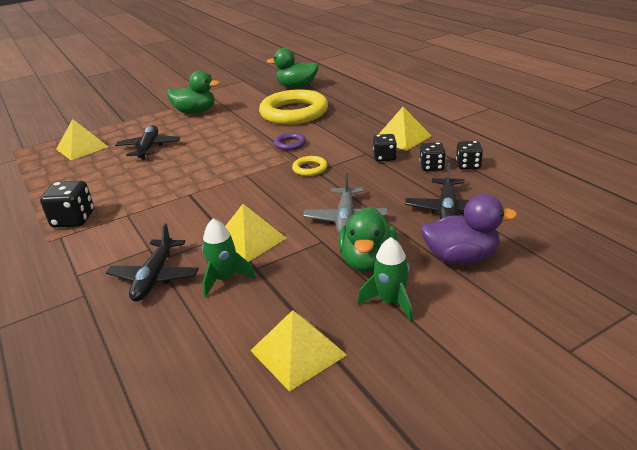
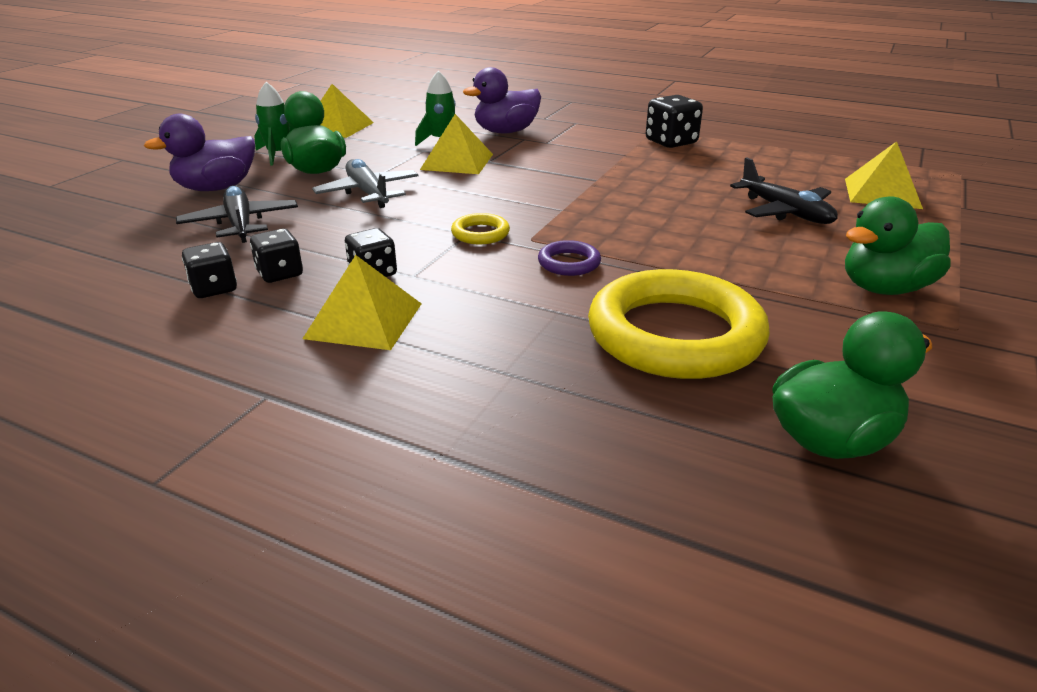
camera: 145 degrees right, 0 degrees up
black plane [106,223,199,302] -> purple duck [463,67,541,133]

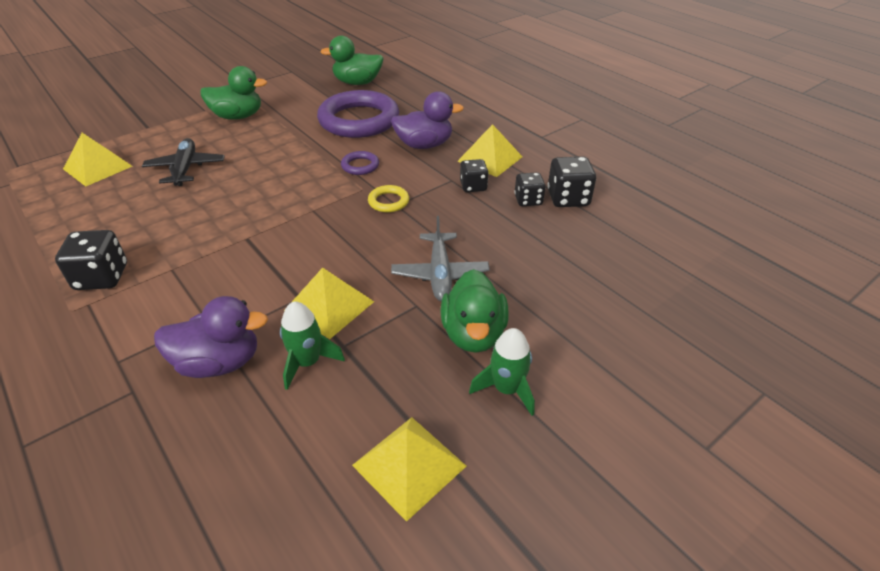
camera: 155 degrees left, 10 degrees up
purple duck [144,114,255,191] -> purple duck moved to [391,91,464,149]
black plane [176,185,298,243] -> none
black dice [182,242,237,298] -> black dice [547,156,596,207], size x1.51
yellow ring [588,269,770,379] -> purple ring [317,90,399,138]

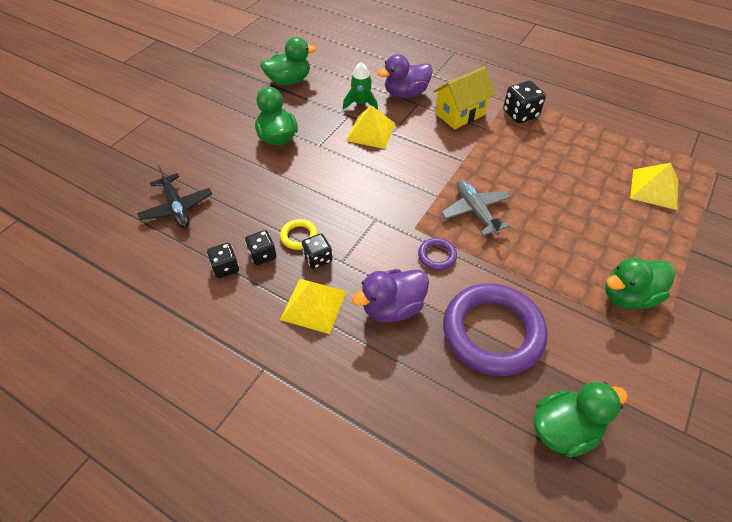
camera: 160 degrees right, 10 degrees up
black plane [142,138,225,186] -> black plane moved to [137,165,212,228]
yellow pyramid [352,417,466,522] -> green duck [260,37,317,85]
yellow ring [368,185,409,212] -> yellow ring moved to [280,219,318,250]
grey plane [391,216,490,301] -> grey plane moved to [441,179,511,236]
green rocket [469,328,535,416] -> none
black dice [547,156,596,207] -> black dice [207,243,239,278], size x0.66
none -> yellow house [433,67,495,130]

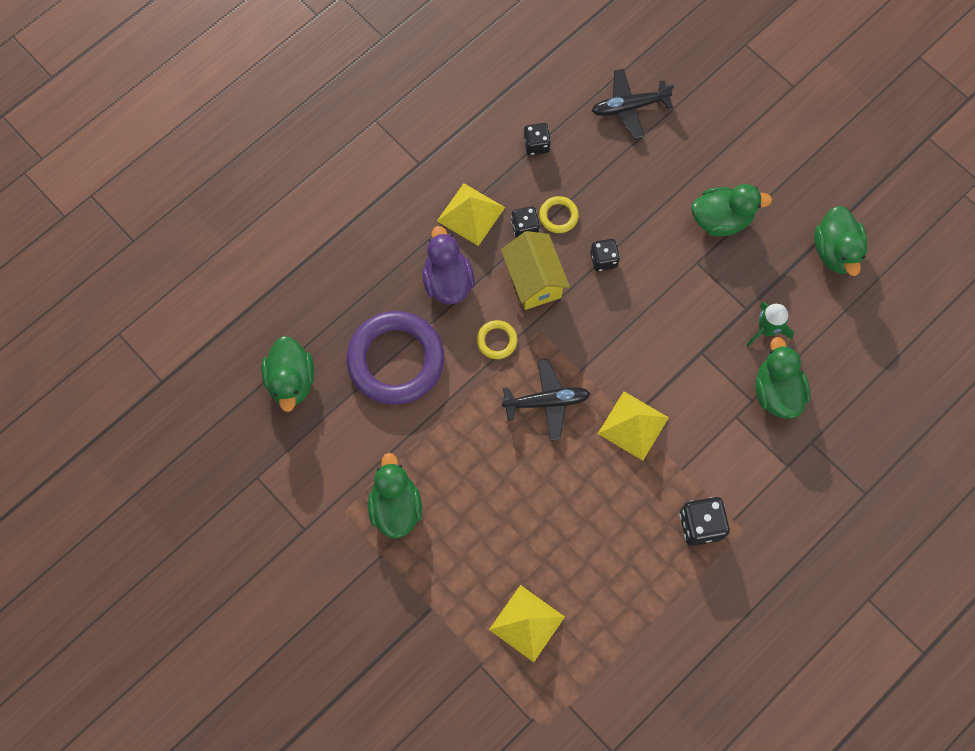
camera: 105 degrees right, 20 degrees up
black dice [245,230,276,265] -> black dice moved to [590,239,620,271]
yellow pyramid [346,105,396,149] -> yellow pyramid moved to [598,391,669,461]
purple duck [377,54,433,98] -> green duck [755,337,810,419]
purple ring [418,238,457,270] -> yellow ring [477,320,518,359]
yellow house [433,67,495,130] -> yellow house moved to [501,231,570,310]
grey plane [441,179,511,236] -> black plane [502,359,591,441]

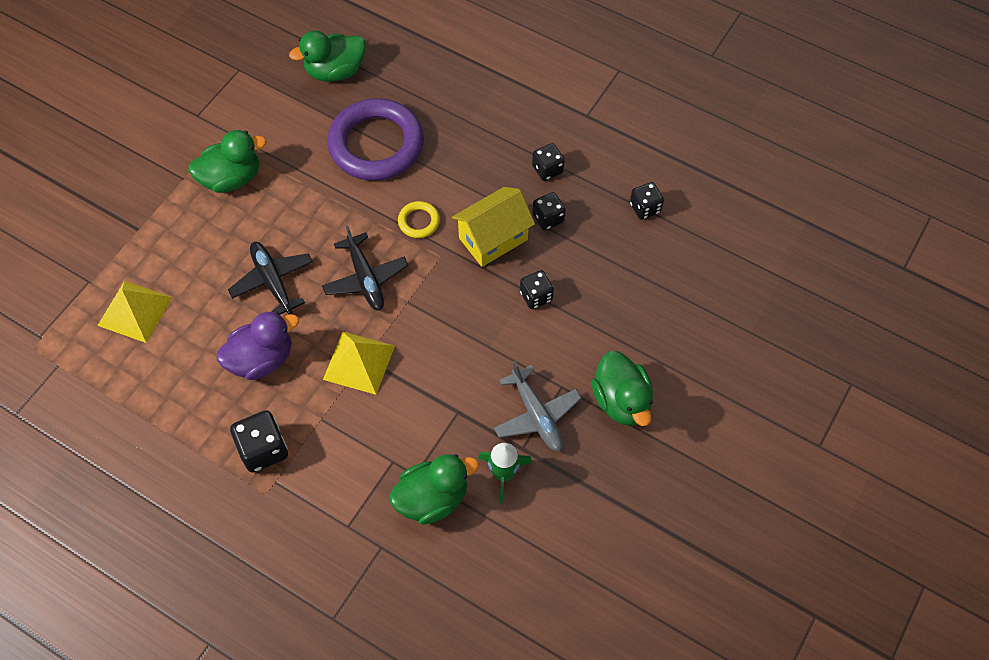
camera: 75 degrees right, 10 degrees down
purple duck [422,226,475,304] -> purple duck moved to [217,311,299,380]
yellow pyramid [437,183,505,246] -> black dice [532,143,565,181]
yellow ring [539,196,579,233] -> none
black plane [592,69,674,139] -> black plane moved to [228,242,313,315]
green duck [814,206,867,276] -> none
none -> grey plane [494,361,582,451]

